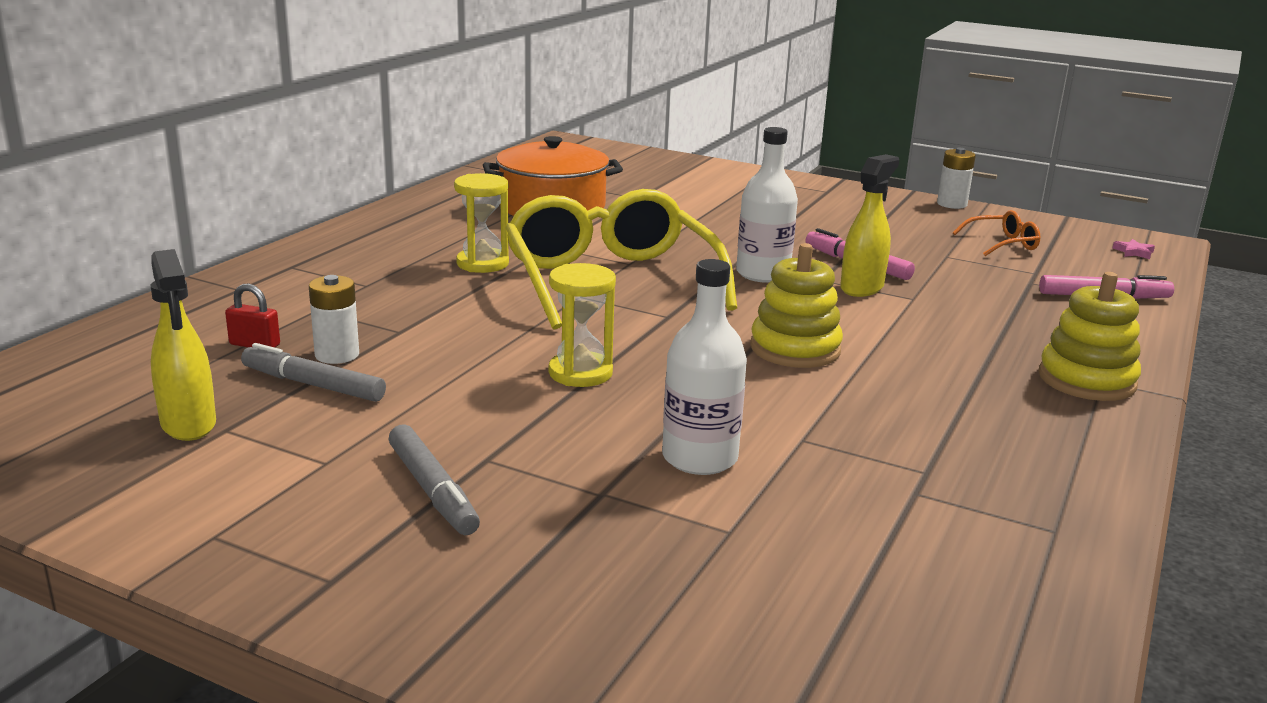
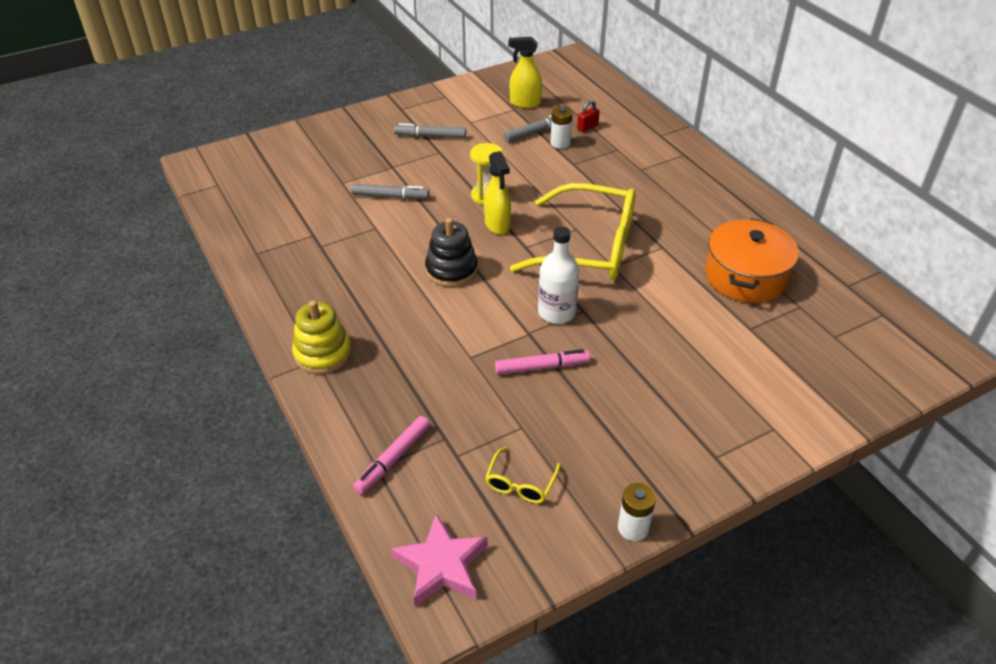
camera: 125 degrees right, 20 degrees up
yellow hourglass [454,173,509,273] -> none
white bottle [662,259,747,475] -> grey marker [351,184,429,199]
yellow stacking toy [750,243,843,368] -> black stacking toy [425,218,478,287]
yellow spray bottle [840,154,899,297] -> yellow spray bottle moved to [484,151,511,235]
orange glasses [953,210,1040,256] -> yellow glasses [485,447,560,503]
pink star [1113,239,1155,259] -> pink star [391,513,488,607], size x2.50

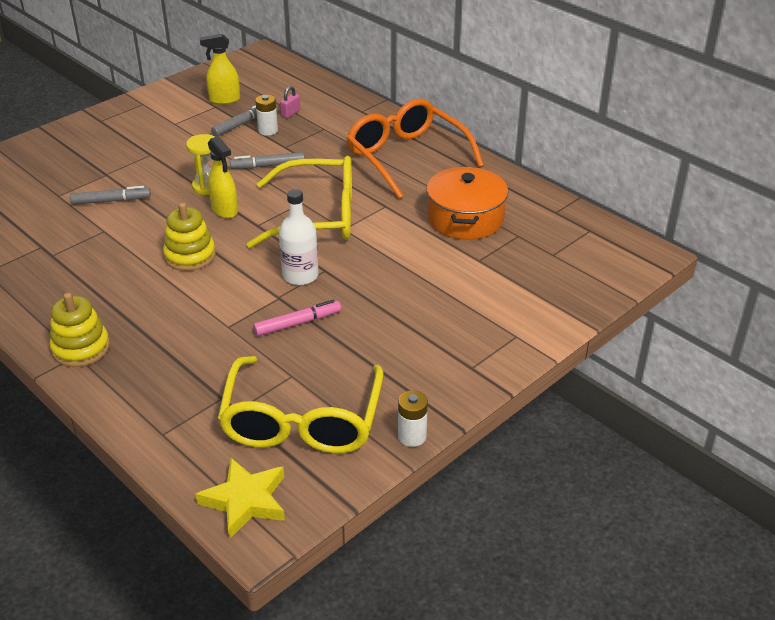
camera: 15 degrees left, 5 degrees down
pink marker [353,416,430,495] -> none
pink star [391,513,488,607] -> yellow star [196,458,285,539]
grey marker [394,123,466,138] -> grey marker moved to [230,152,305,169]
black stacking toy [425,218,478,287] -> yellow stacking toy [163,203,216,271]
yellow glasses [485,447,560,503] -> yellow glasses [218,356,383,453], size x2.46
red padlock [577,100,600,132] -> pink padlock [280,86,301,118]
none -> orange glasses [347,99,484,199]

